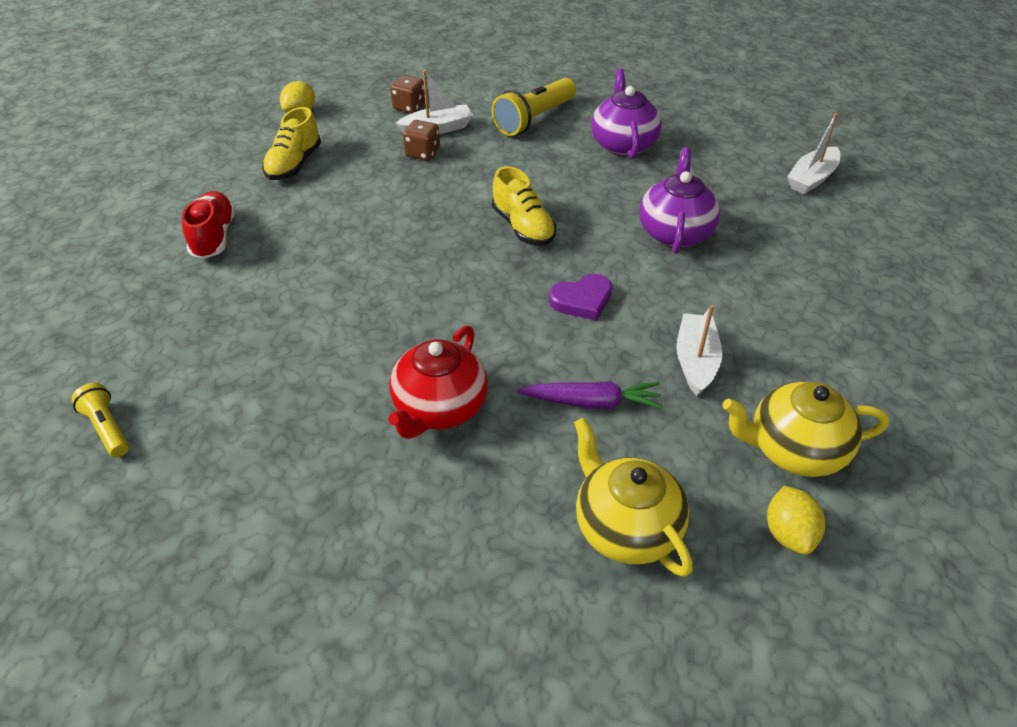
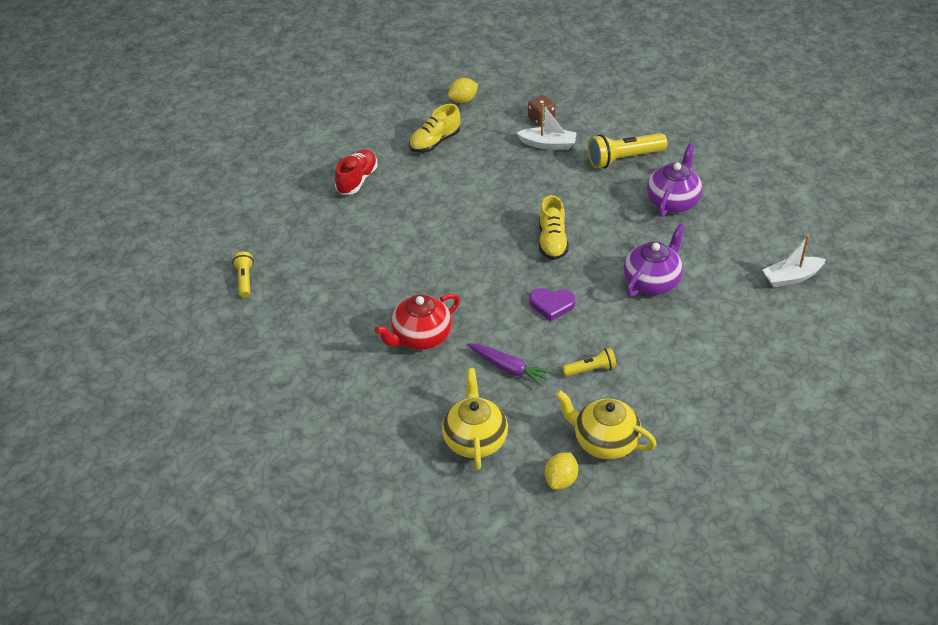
camera: 30 degrees right, 0 degrees up
brown dice [403,120,440,161] -> none
white boat [676,305,722,396] -> yellow flashlight [562,348,617,377]

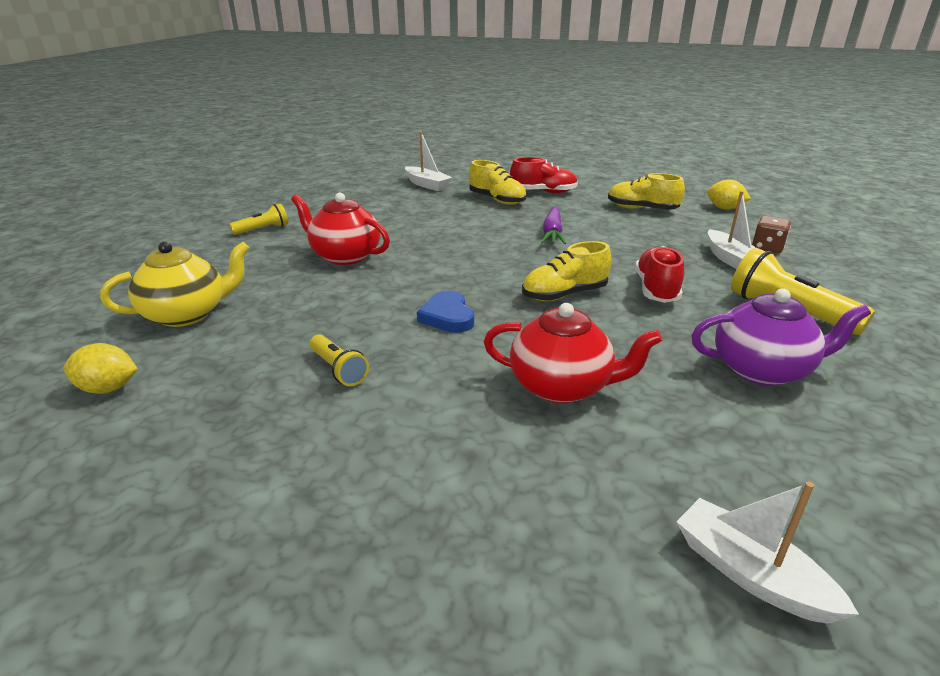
camera: 65 degrees right, 15 degrees down
yellow flashlight [232,251,254,298] -> yellow flashlight moved to [229,203,288,235]
purple carrot [467,343,552,387] -> purple carrot moved to [541,206,566,244]
purple heart [529,288,575,321] -> blue heart [417,291,474,333]
yellow teapot [555,390,657,460] -> none
purple teapot [624,224,685,297] -> red teapot [484,303,662,403]
none -> white boat [405,132,453,191]
none -> yellow shoe [469,160,526,205]
none -> red shoe [635,246,684,303]

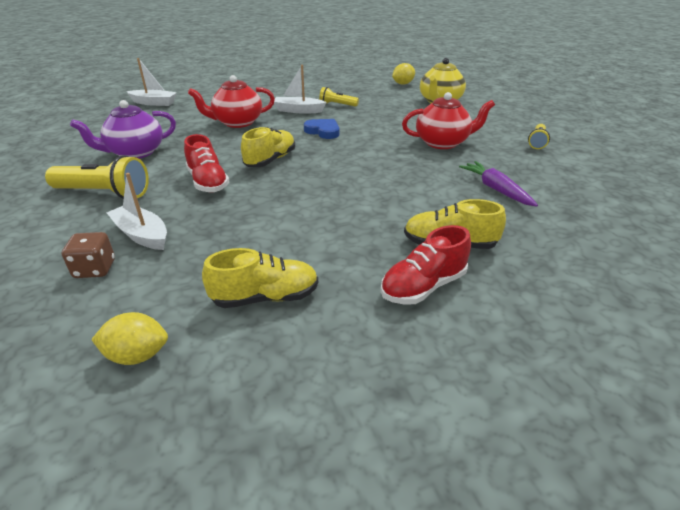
camera: 145 degrees right, 5 degrees up
white boat [405,132,453,191] -> white boat moved to [274,65,327,114]
purple carrot [541,206,566,244] -> purple carrot moved to [459,161,538,206]

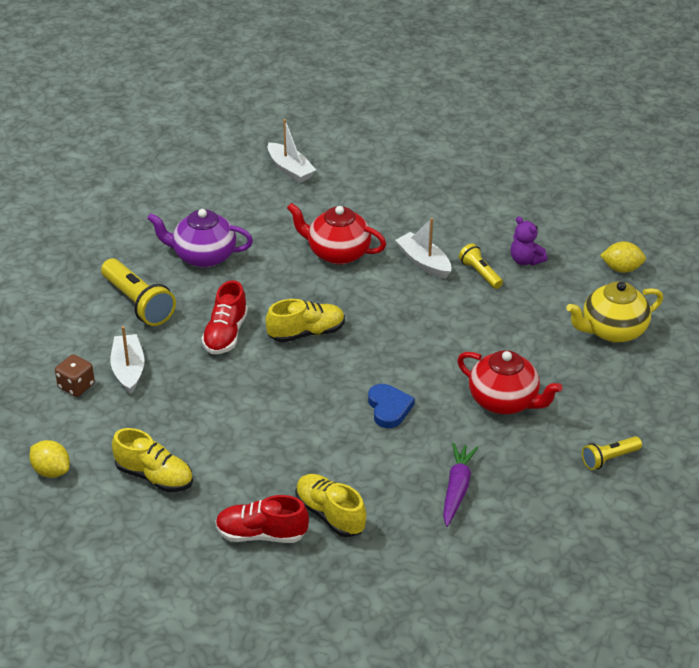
camera: 40 degrees right, 5 degrees up
blue heart [304,119,339,139] -> blue heart moved to [368,384,415,428]
none -> purple teddy bear [511,216,548,266]

